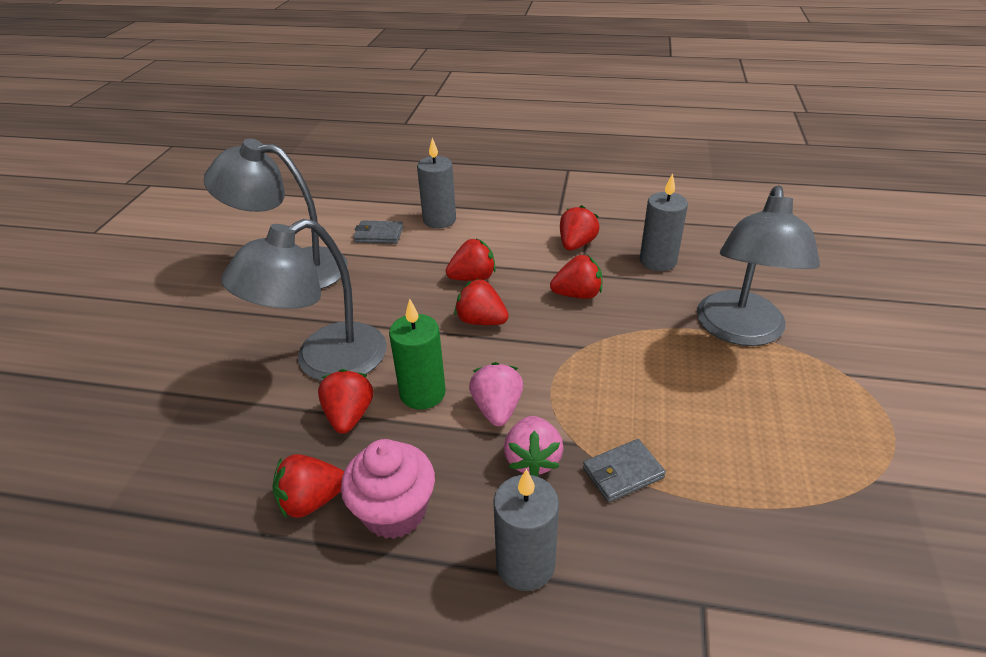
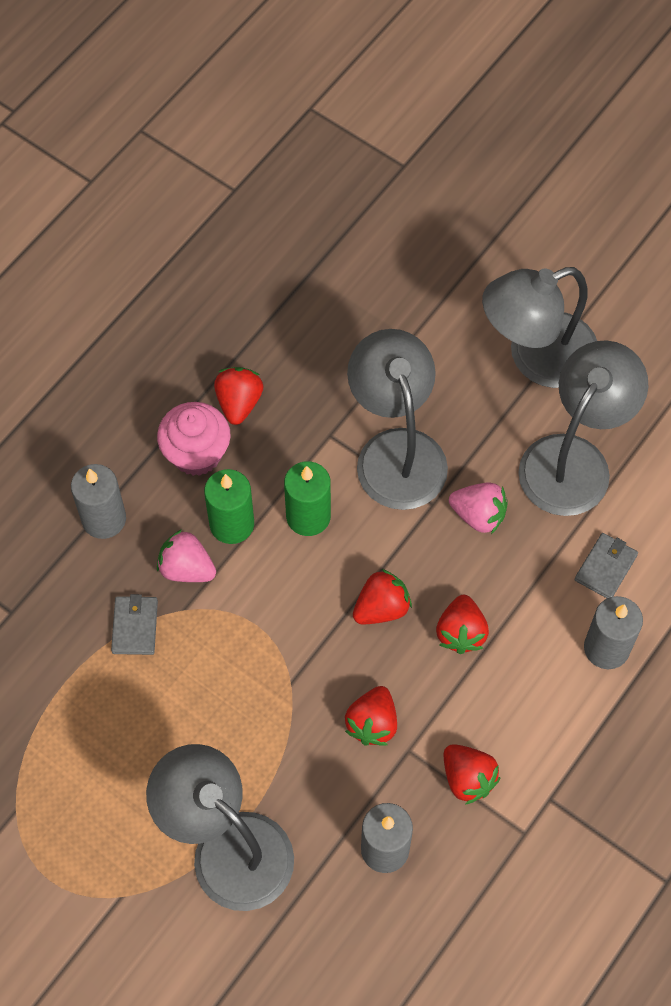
camera: 115 degrees right, 25 degrees up
red strawberry [318,369,373,434] -> none
pink strawberry [469,362,523,426] -> pink strawberry moved to [449,483,508,534]
none -> green candle [204,469,254,544]
none -> grey lamp [482,267,597,388]

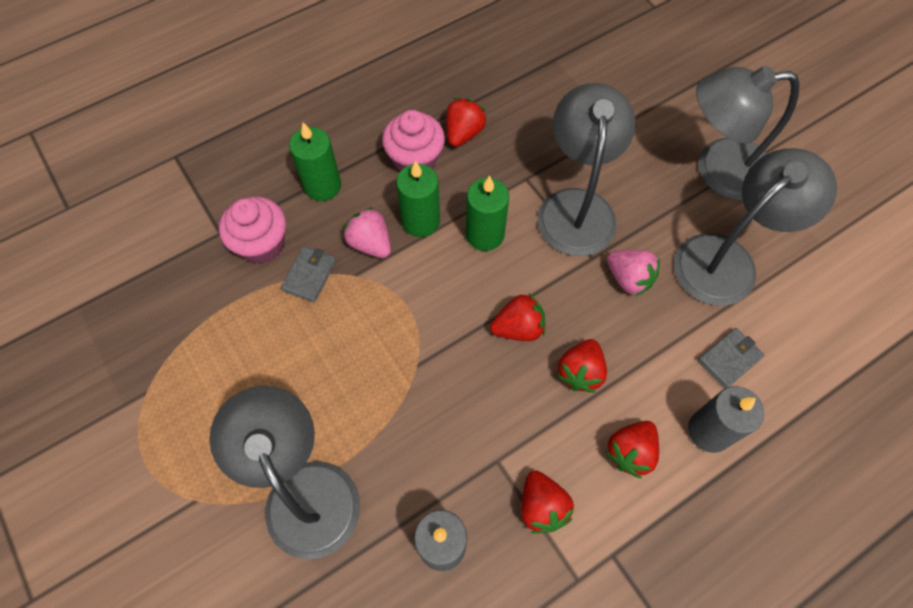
camera: 20 degrees right, 0 degrees up
grey candle [71,464,126,539] -> green candle [289,122,341,201]
red strawberry [345,686,397,746] -> red strawberry moved to [605,421,659,479]
none -> pink cupcake [219,196,286,264]

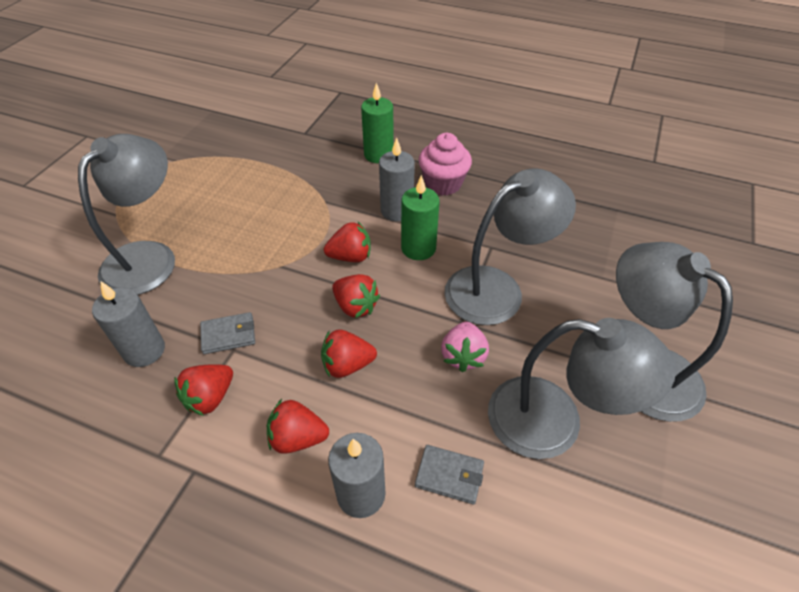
camera: 55 degrees right, 15 degrees down
pink cupcake [219,196,286,264] -> none
grey wallet [281,246,336,303] -> grey wallet moved to [200,312,255,354]
pink strawberry [343,207,391,258] -> none
green candle [396,161,440,237] -> grey candle [379,137,415,221]
red strawberry [446,98,486,147] -> red strawberry moved to [324,222,371,262]

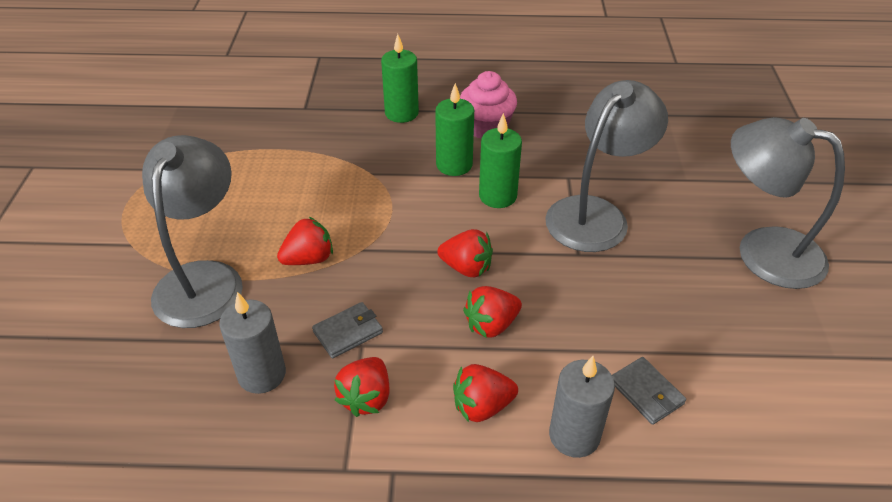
camera: 20 degrees left, 5 degrees down
red strawberry [324,222,371,262] -> red strawberry moved to [277,217,333,265]
grey candle [379,137,415,221] -> green candle [435,83,474,176]
grey wallet [415,445,484,504] -> grey wallet turned 60 degrees clockwise [612,357,686,425]
pink strawberry [441,322,489,372] -> none
grey lamp [488,318,676,459] -> none

